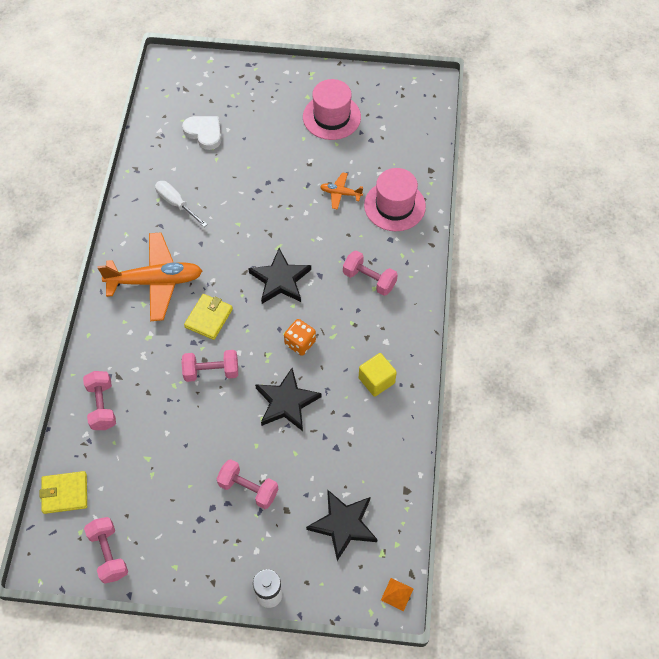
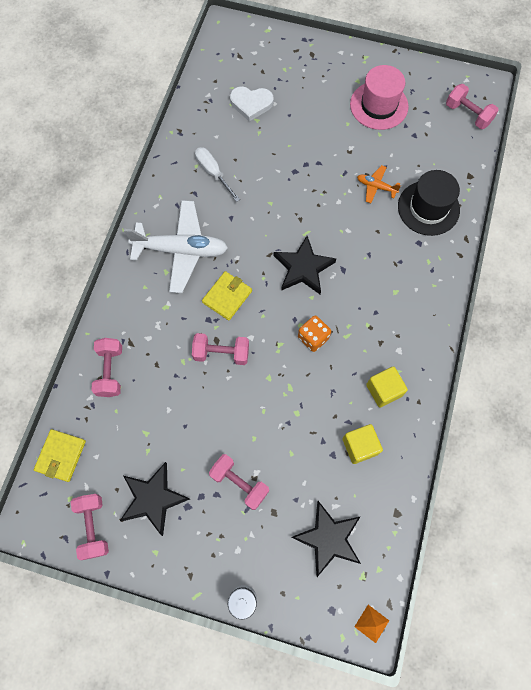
camera: 10 degrees right, 10 degrees up
yellow wallet [40,471,87,514] -> yellow wallet turned 75 degrees counterclockwise [34,429,86,482]
orange plane [97,232,202,321] -> white plane [124,200,228,293]
white heart [182,116,221,150] -> white heart turned 135 degrees clockwise [230,86,274,121]
black star [255,368,322,431] -> black star moved to [120,462,190,536]
pink dumbbell [343,251,398,296] -> pink dumbbell moved to [446,84,499,129]
pink hat [364,168,426,231] -> black hat [398,170,460,236]
none -> yellow cube [343,424,383,464]

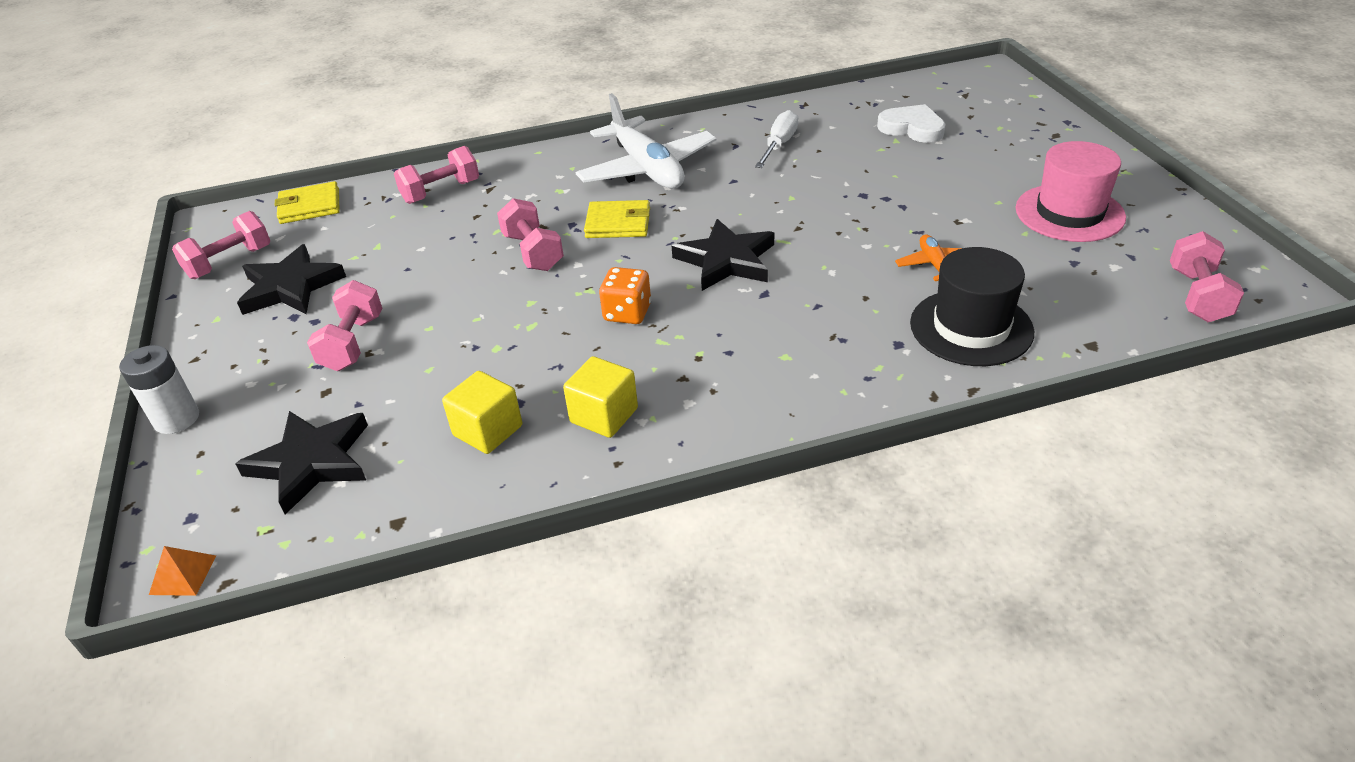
camera: 60 degrees right, 30 degrees down
white heart [230,86,274,121] -> white heart turned 150 degrees clockwise [877,104,946,143]

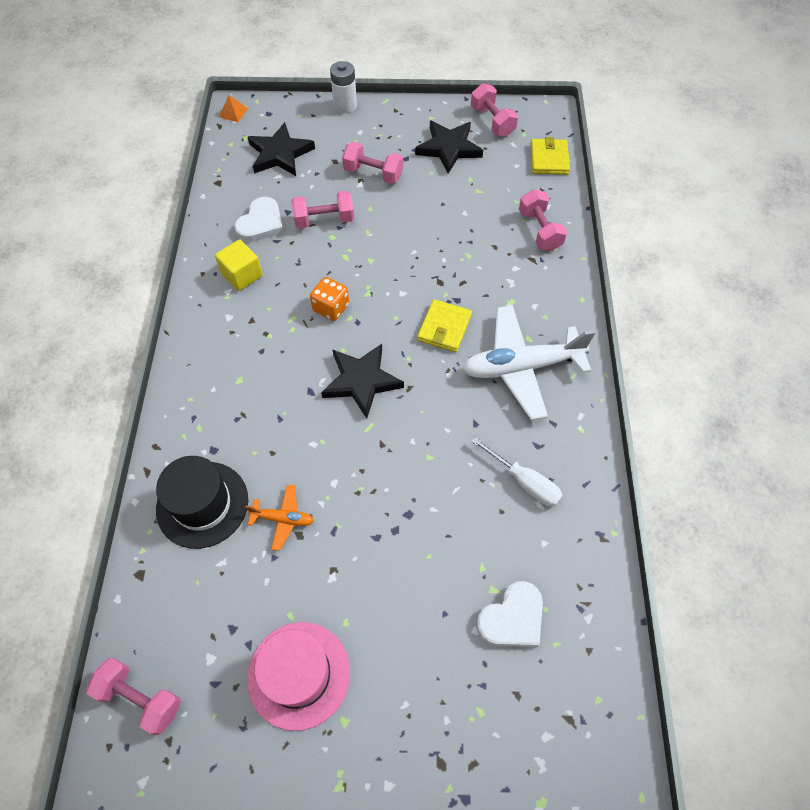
camera: 105 degrees right, 20 degrees up
yellow cube [442,371,522,454] -> white heart [235,197,284,242]
pink dumbbell [497,198,564,271] -> pink dumbbell moved to [291,191,354,228]

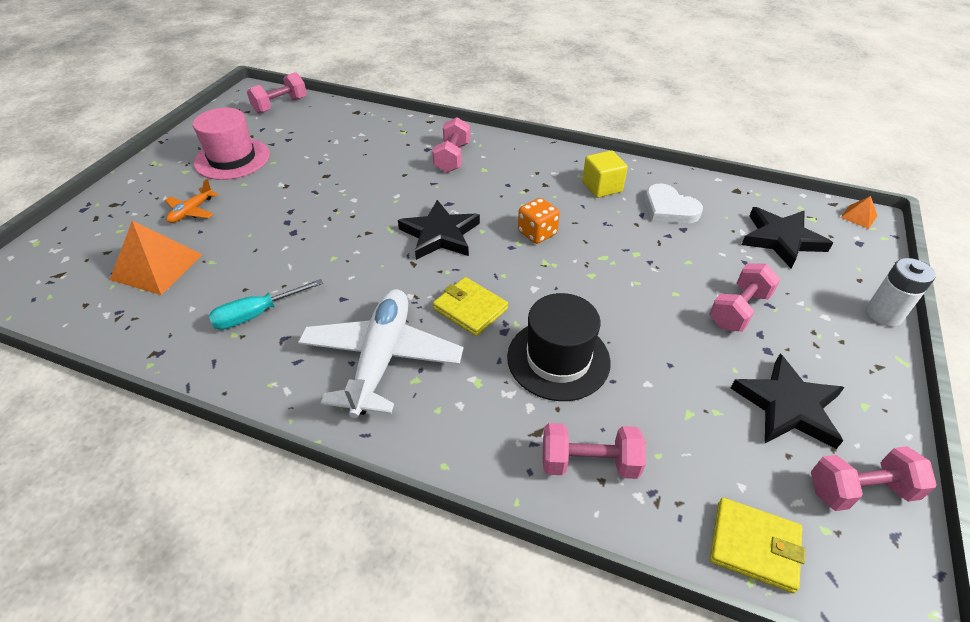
camera: 110 degrees right, 15 degrees down
black hat [156,456,248,549] -> black hat moved to [507,293,611,401]
orange plane [245,485,314,551] -> orange plane moved to [165,179,219,223]
pink dumbbell [291,191,354,228] -> pink dumbbell moved to [432,117,470,173]
white screwdriver [471,437,563,506] -> turquoise screwdriver [209,279,323,330]
white heart [476,581,543,647] -> orange pyramid [110,221,202,295]

